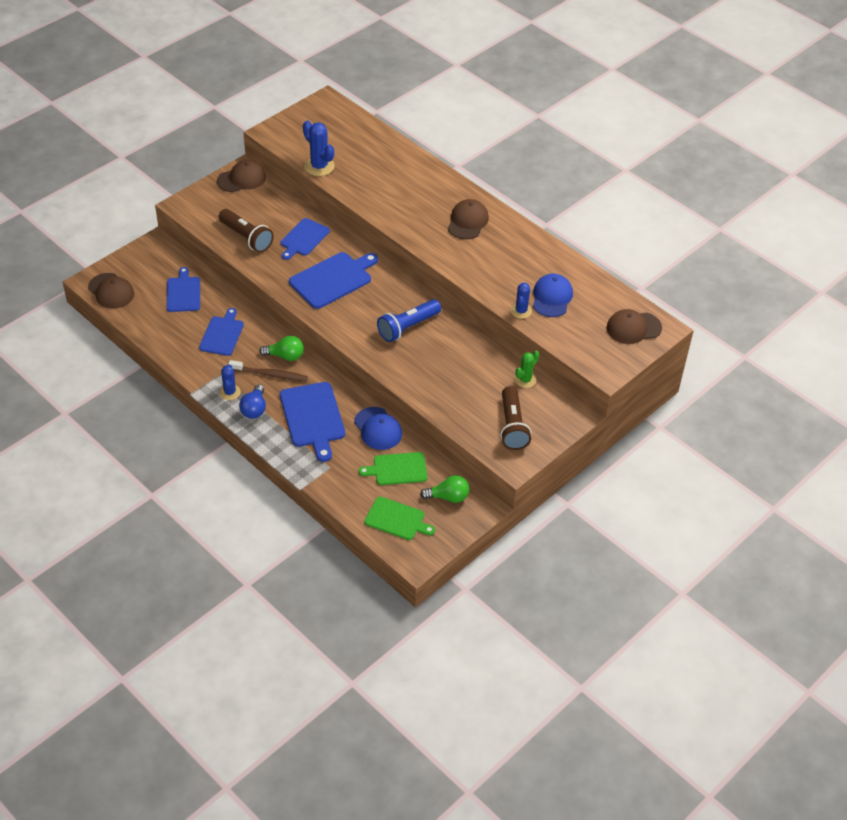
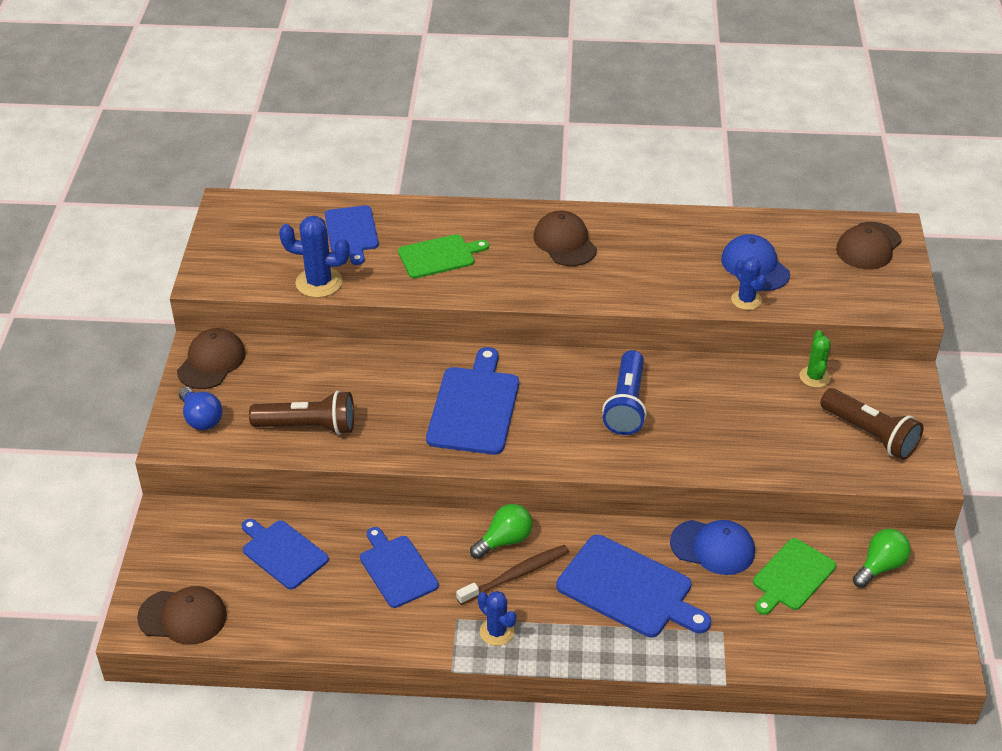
camera: 40 degrees left, 5 degrees down
blue light bulb [239,384,266,419] -> blue light bulb moved to [179,387,223,430]
blue cutting board [280,218,330,260] -> blue cutting board moved to [325,205,379,265]
green cutting board [364,497,435,540] -> green cutting board moved to [398,234,489,278]

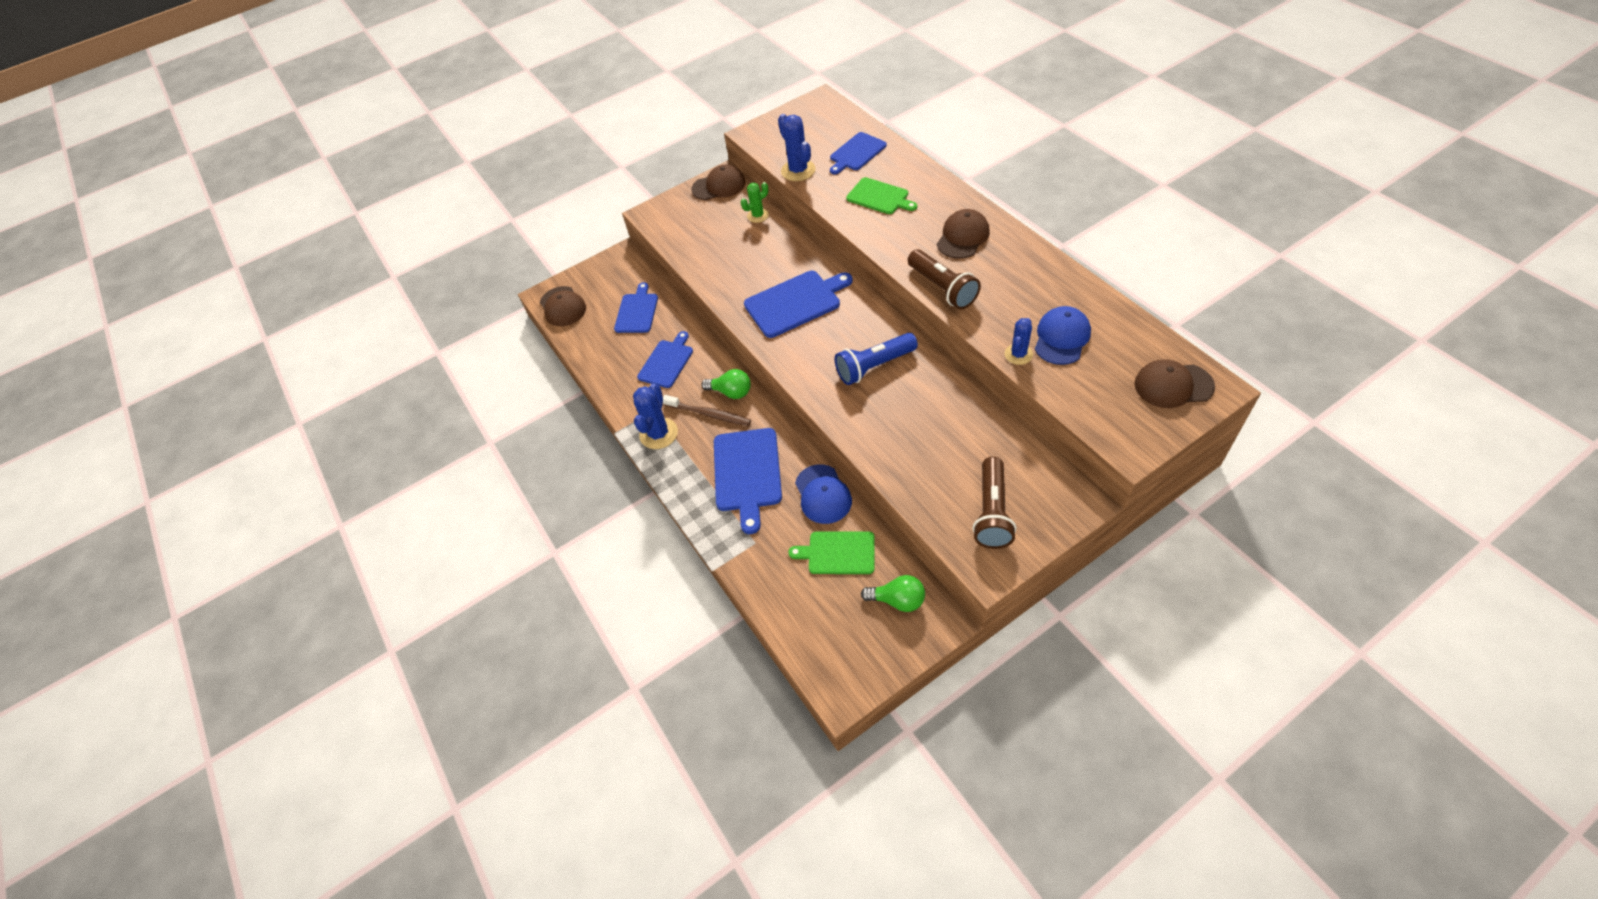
camera: 60 degrees right, 10 degrees up
blue light bulb [179,387,223,430] -> none
brown flashlight [249,391,354,435] -> brown flashlight moved to [908,249,981,309]
blue cactus [478,591,516,646] -> blue cactus [633,384,678,449], size x1.55
green cactus [800,330,831,388] -> green cactus moved to [741,182,769,223]

